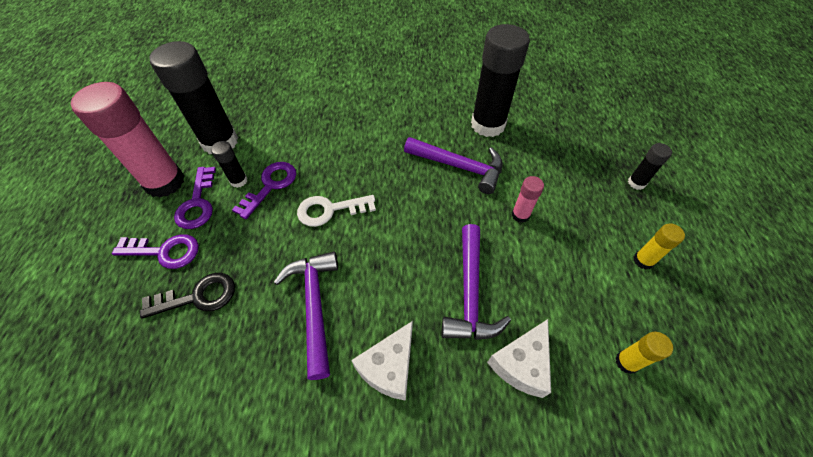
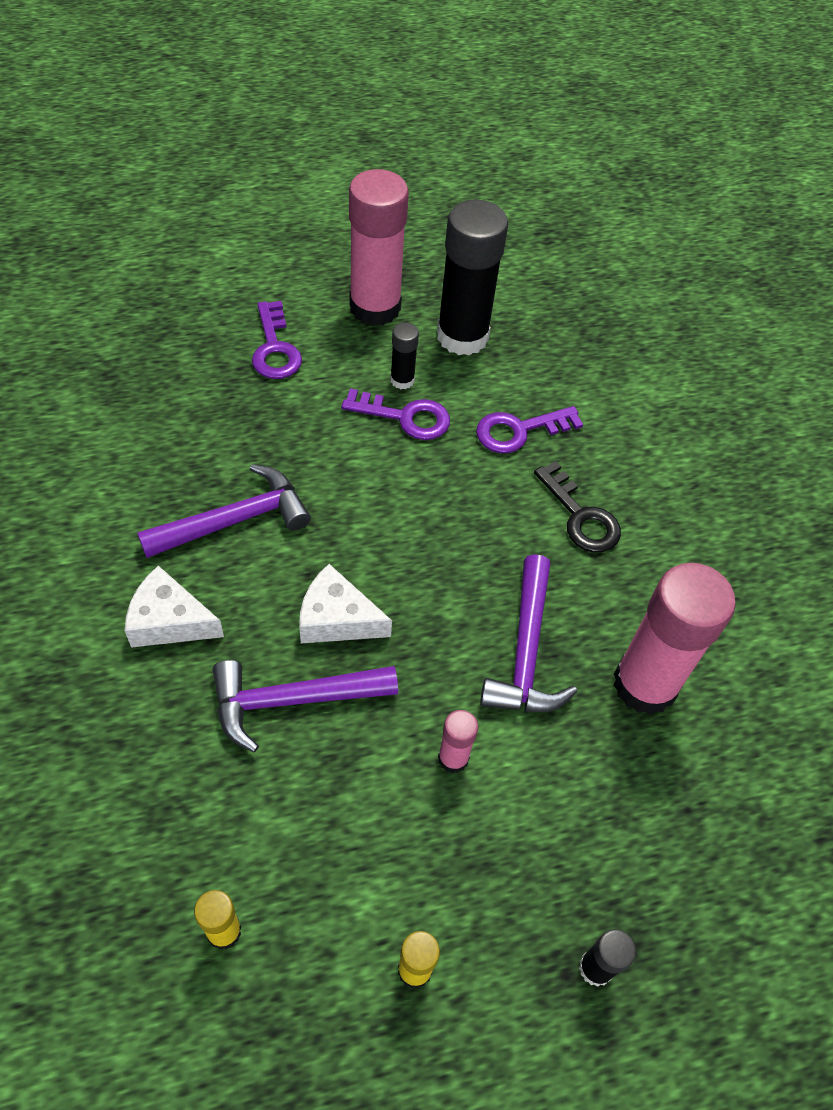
camera: 70 degrees right, 0 degrees up
black key [140,273,235,319] -> black key moved to [534,461,621,553]
purple key [174,167,216,229] -> purple key moved to [476,406,583,453]
white key [297,195,376,227] -> none
black glue stick [471,24,530,137] -> pink glue stick [613,563,736,715]
white cheese [487,319,551,398] -> white cheese moved to [299,564,392,643]

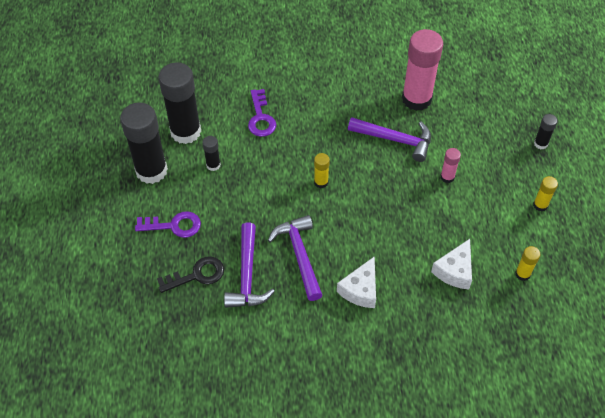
camera: 75 degrees left, 0 degrees up
purple hammer [213,660,398,753] -> purple hammer moved to [224,223,275,308]
white cheese [299,564,392,643] -> white cheese moved to [431,239,472,289]
purple key [342,388,450,440] -> none
pink glue stick [349,169,409,326] -> black glue stick [120,103,168,184]
black key [534,461,621,553] -> black key moved to [157,256,224,293]
none -> yellow glue stick [314,153,330,188]

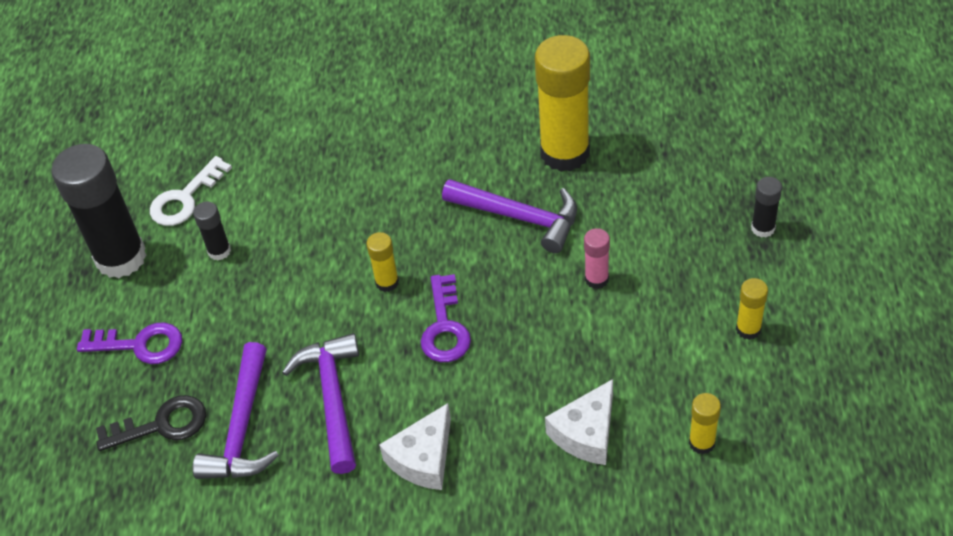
camera: 10 degrees right, 5 degrees down
black glue stick [158,63,201,144] -> white key [150,156,232,226]
purple key [248,89,276,137] -> purple key moved to [421,274,471,362]
pink glue stick [402,29,443,111] -> yellow glue stick [535,35,590,172]

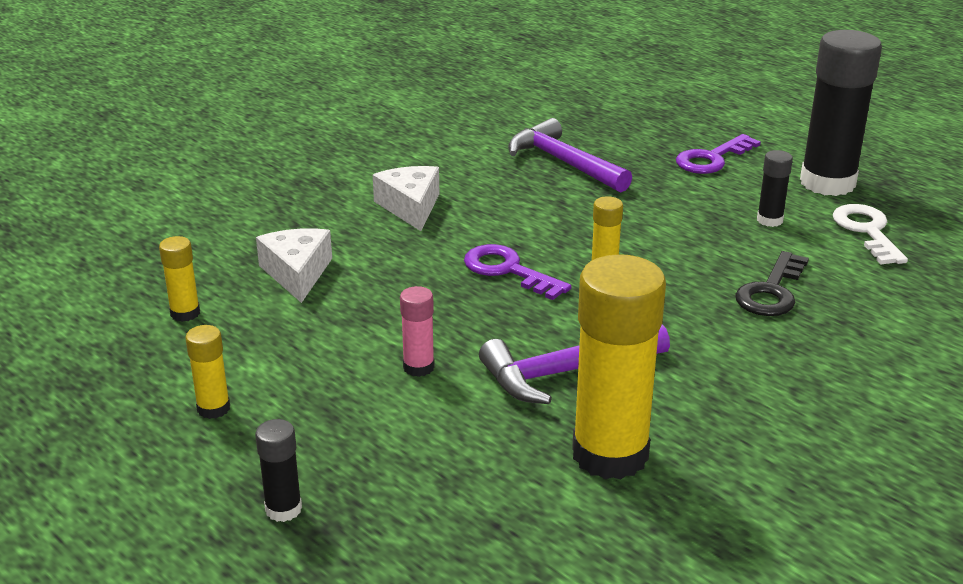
camera: 130 degrees right, 20 degrees down
black key [96,395,206,451] -> black key moved to [735,251,809,316]
purple hammer [282,333,359,474] -> none

